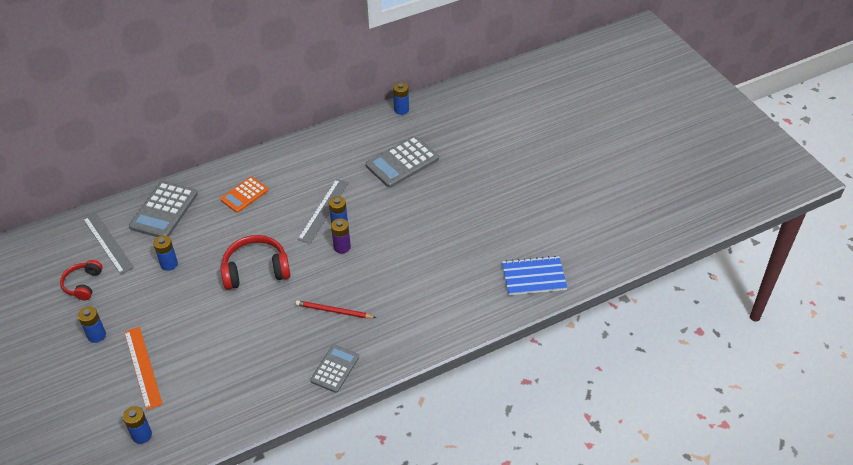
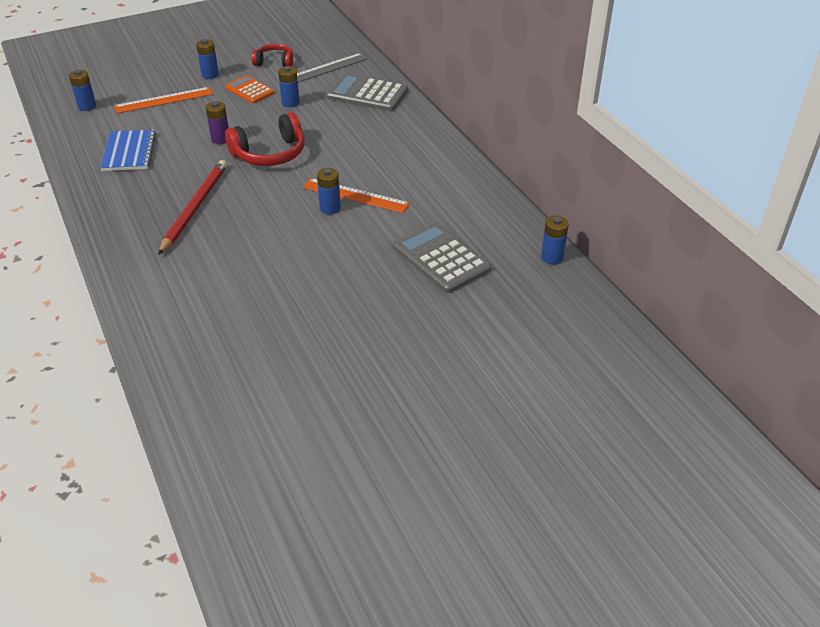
camera: 90 degrees right, 5 degrees down
orange calculator [220,177,268,213] -> orange calculator moved to [225,75,275,104]
red headphones [220,235,291,290] -> red headphones turned 75 degrees clockwise [225,112,305,166]
red pencil [295,300,376,318] -> red pencil [158,160,227,255], size x1.60
grey ruler [297,179,349,244] -> orange ruler [302,178,410,213]
grey calculator [310,345,359,393] -> none
purple battery [331,218,351,253] -> purple battery moved to [206,101,229,144]
blue notebook [502,256,567,295] -> blue notebook moved to [100,129,156,171]

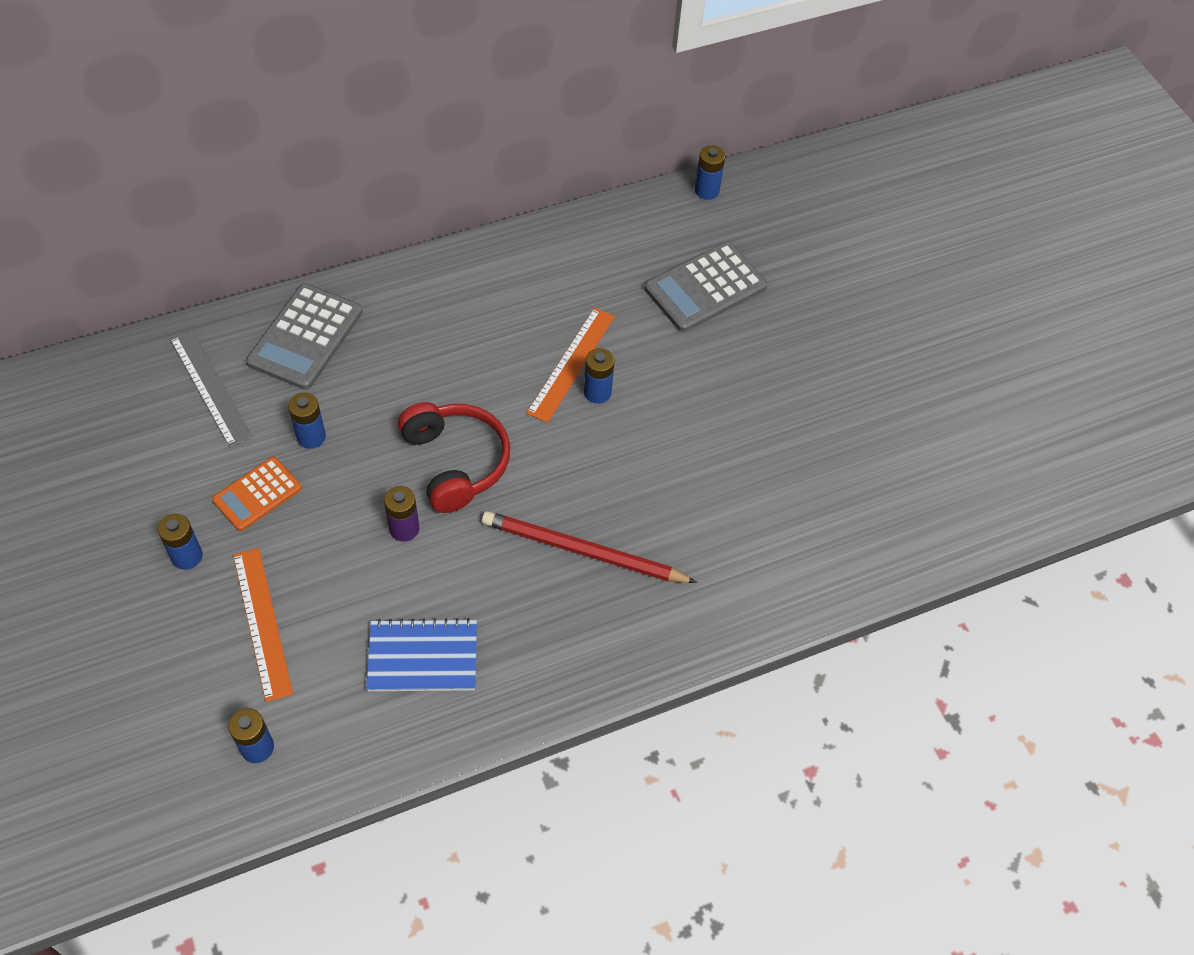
camera: 90 degrees left, 15 degrees up
red headphones [252,44,293,67] -> none

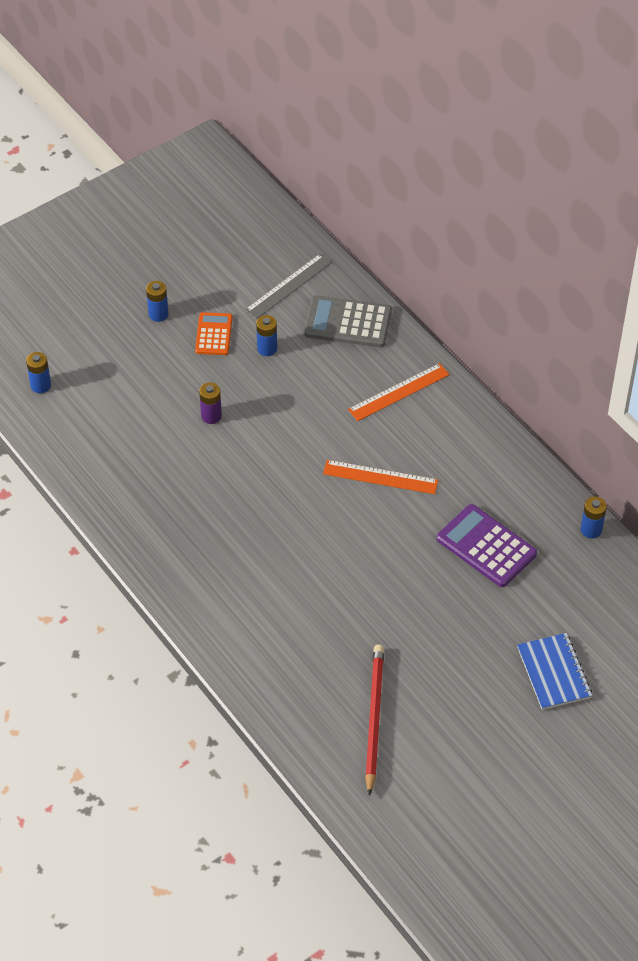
camera: 80 degrees right, 5 degrees down
orange calculator [212,457,302,531] -> orange calculator turned 60 degrees clockwise [195,312,232,355]
orange ruler [233,548,293,702] -> orange ruler moved to [348,363,450,421]
blue notebook [366,618,477,691] -> blue notebook moved to [517,633,592,710]
red headphones [398,402,510,513] -> none
red pencil [482,511,697,583] -> red pencil moved to [365,645,384,796]
blue battery [584,348,614,404] -> none
grey calculator [644,242,767,332] -> purple calculator [437,504,537,587]

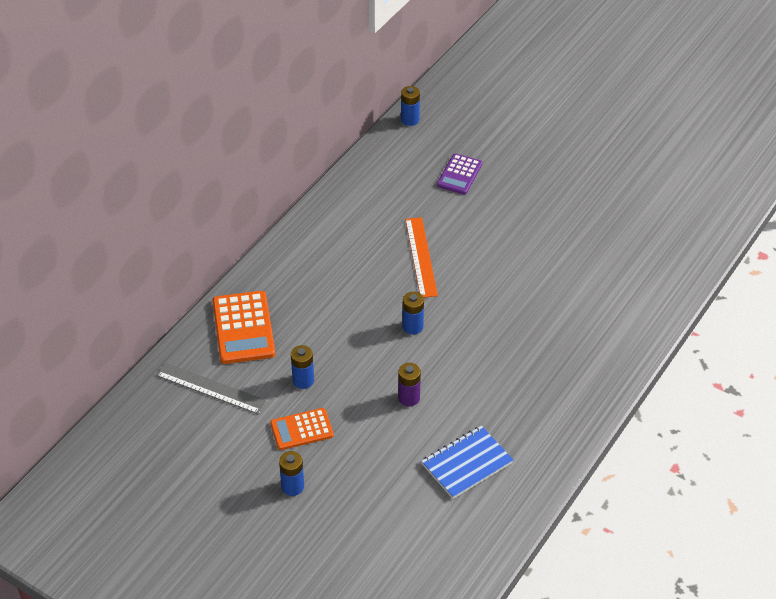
camera: 110 degrees left, 5 degrees down
blue battery [26,352,51,393] -> blue battery moved to [402,292,424,335]
grey calculator [304,296,392,347] -> orange calculator [212,291,275,364]
orange ruler [348,363,450,421] -> none
red pencil [365,645,384,796] -> none
purple calculator [437,504,537,587] -> purple calculator [437,153,482,195], size x0.64
blue notebook [517,633,592,710] -> blue notebook moved to [421,426,513,499]

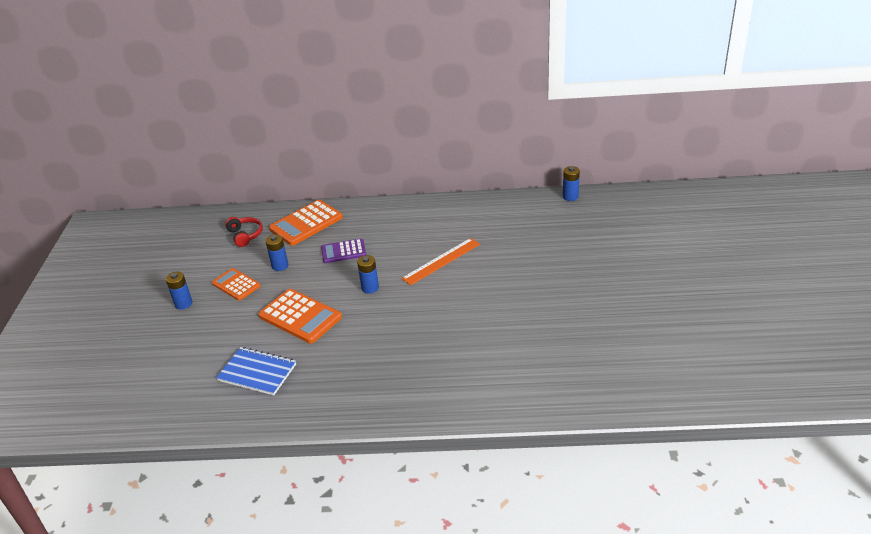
camera: 60 degrees right, 10 degrees down
grey ruler [156,362,267,414] -> red headphones [225,217,263,247]
purple battery [398,363,421,407] -> orange calculator [258,289,342,344]
purple calculator [437,153,482,195] -> purple calculator moved to [321,239,366,263]

